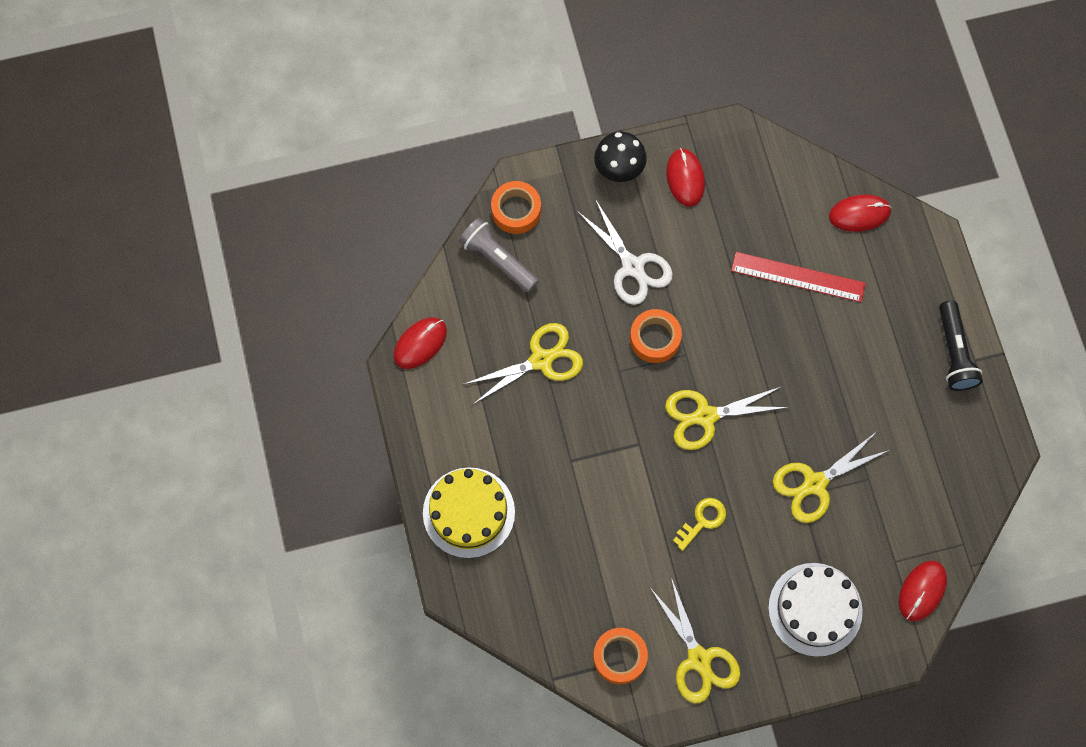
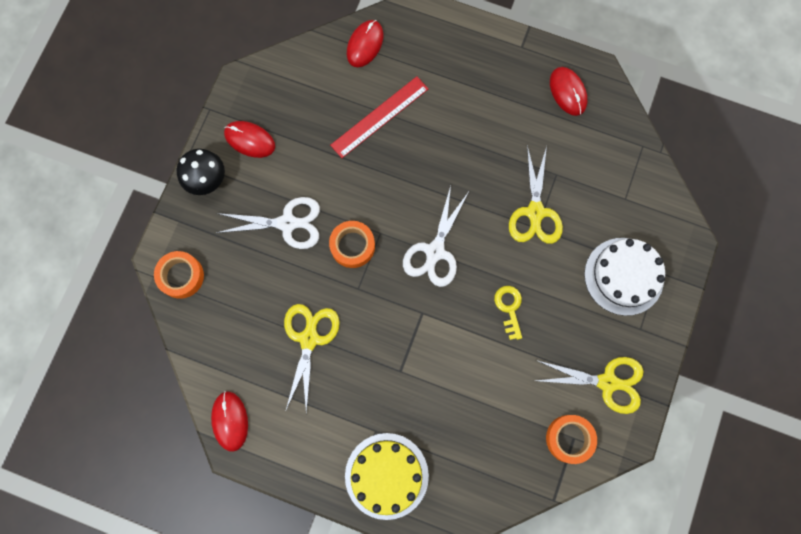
camera: 55 degrees left, 5 degrees up
grey flashlight [459,218,539,293] -> none
yellow scissors [665,387,789,450] -> white scissors [403,186,469,287]
red mouse [899,561,947,621] -> red mouse moved to [550,67,587,116]
black flashlight [939,300,983,391] -> none

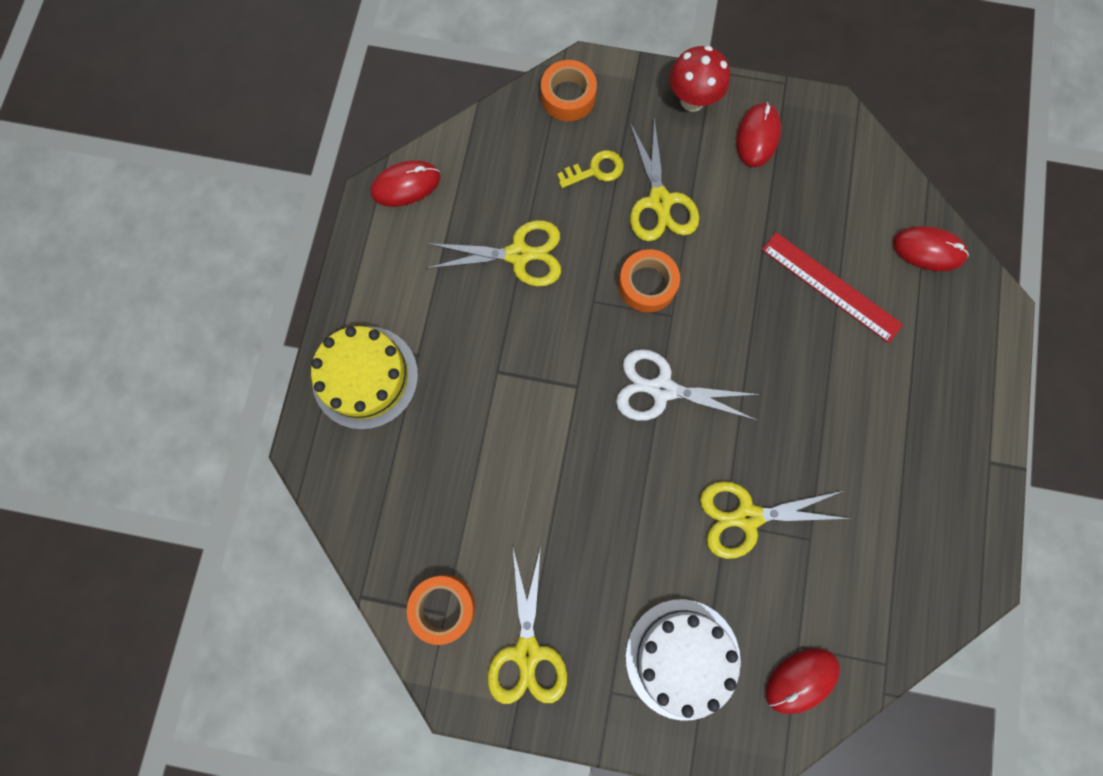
camera: 80 degrees right, 0 degrees up
black mushroom [177,149,225,195] -> red mushroom [669,46,730,112]
white scissors [216,197,320,249] -> yellow scissors [630,118,699,241]
yellow key [494,286,522,340] -> yellow key moved to [557,150,624,188]
red mouse [550,67,587,116] -> red mouse moved to [766,648,840,714]

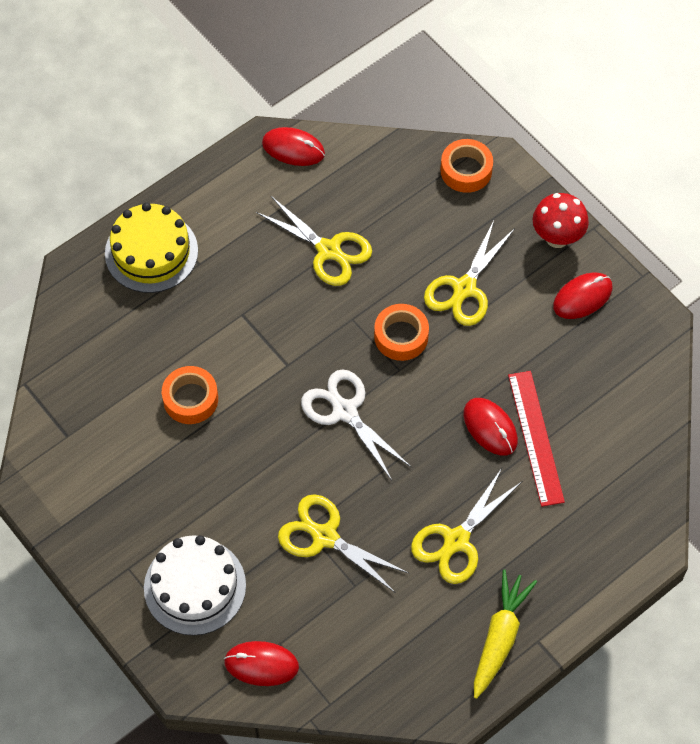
camera: 40 degrees right, 15 degrees down
orange tape [407,575,475,645] -> orange tape moved to [162,366,218,424]
yellow scissors [488,547,567,704] -> yellow scissors moved to [411,468,522,584]
yellow key [557,150,624,188] -> none
red mouse [893,226,969,271] -> red mouse moved to [463,398,518,456]
none -> yellow carrot [474,569,537,699]

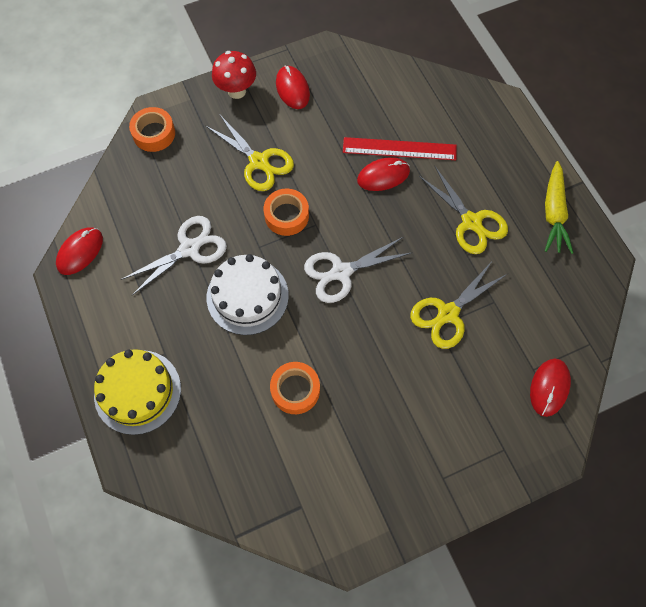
camera: 75 degrees left, 5 degrees up
white cake [144,535,246,636] -> white cake moved to [207,254,289,335]
yellow scissors [256,196,372,286] -> white scissors [120,216,227,295]
yellow carrot [474,569,537,699] -> yellow carrot turned 120 degrees counterclockwise [545,161,573,254]

